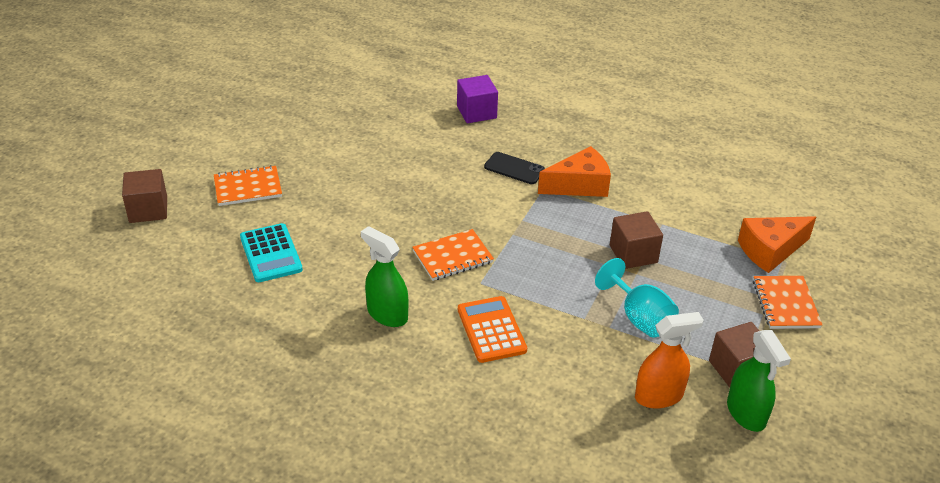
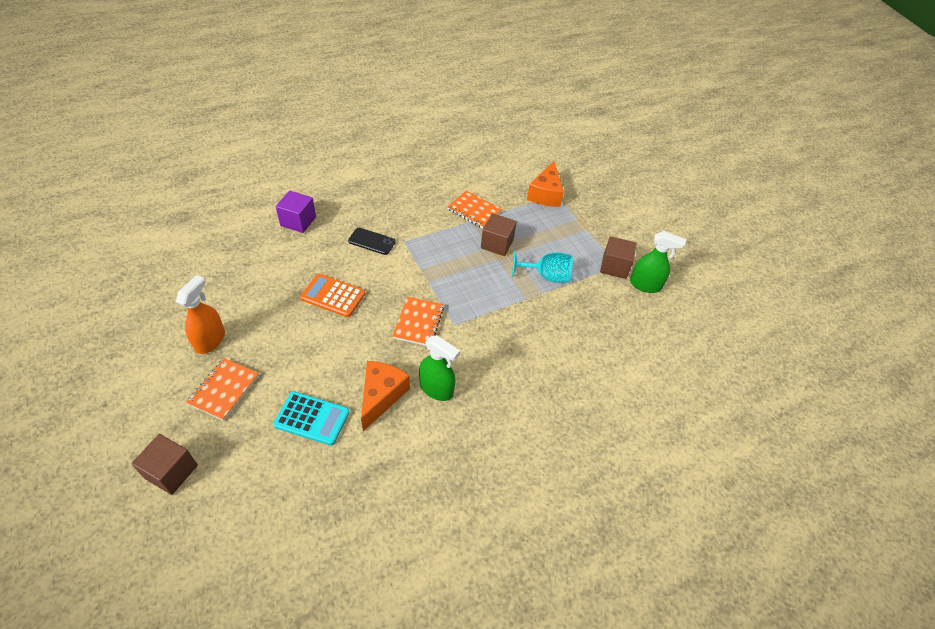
camera: 55 degrees left, 10 degrees up
green spray bottle [361,226,408,327] -> green spray bottle turned 135 degrees counterclockwise [419,335,460,401]
orange calculator [458,296,527,363] -> orange calculator moved to [300,274,365,317]
black phone [484,152,545,184] -> black phone turned 45 degrees clockwise [348,228,396,255]
orange cheese [538,146,611,197] -> orange cheese moved to [361,361,410,431]
orange spray bottle [635,312,704,409] -> orange spray bottle moved to [176,275,225,354]
orange notebook [753,276,822,329] -> orange notebook moved to [447,190,502,228]

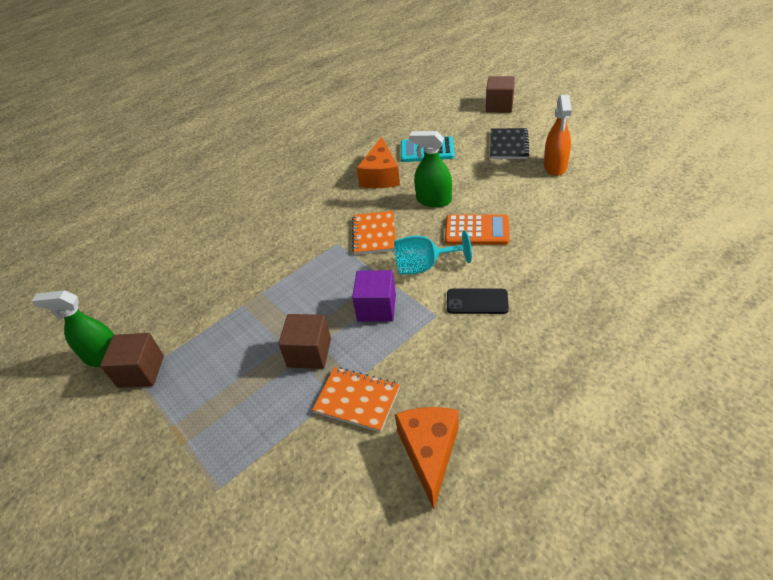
camera: 175 degrees right, 5 degrees down
orange notebook [186,358,259,421] -> black notebook [490,128,530,159]
purple cube [276,191,316,233] -> purple cube moved to [352,270,396,322]
green spray bottle [419,335,460,401] -> green spray bottle moved to [409,131,452,207]
turquoise goblet [512,251,573,283] -> turquoise goblet moved to [394,231,472,275]
orange cheese [527,161,564,207] -> orange cheese moved to [395,407,459,509]

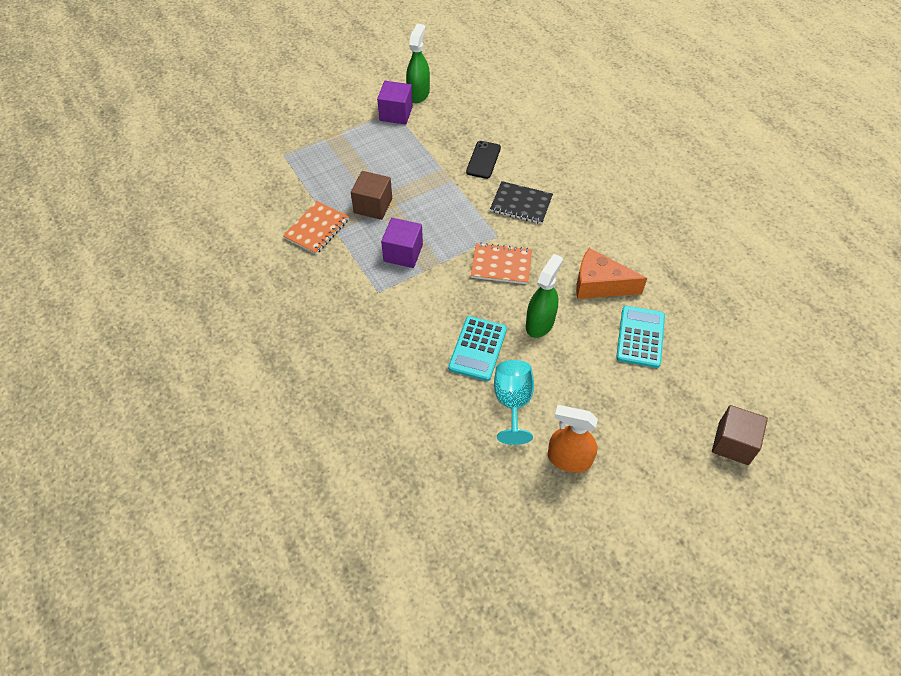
camera: 95 degrees right, 10 degrees up
brown cube [100,333,164,388] -> purple cube [377,81,413,124]
turquoise goblet [394,231,472,275] -> turquoise goblet moved to [494,360,534,445]
orange cheese [395,407,459,509] -> none
orange calculator [445,214,510,245] -> turquoise calculator [448,316,507,381]
black phone [447,289,509,314] -> black phone moved to [466,141,501,179]
black notebook [490,128,530,159] -> black notebook moved to [490,181,553,224]

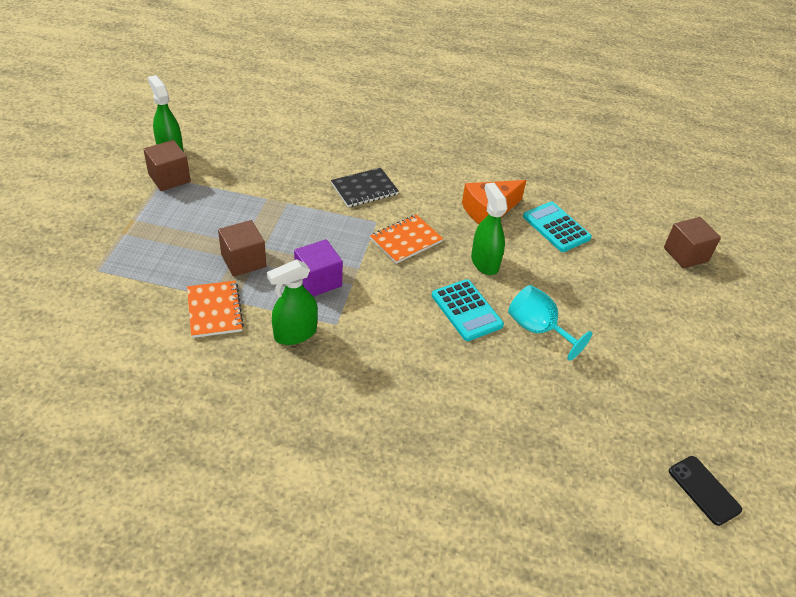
camera: 50 degrees left, 10 degrees down
purple cube [377,81,413,124] -> brown cube [143,140,191,191]
black phone [466,141,501,179] -> black phone moved to [669,456,742,526]
orange spray bottle [548,405,598,473] -> none
none -> green spray bottle [267,259,318,345]

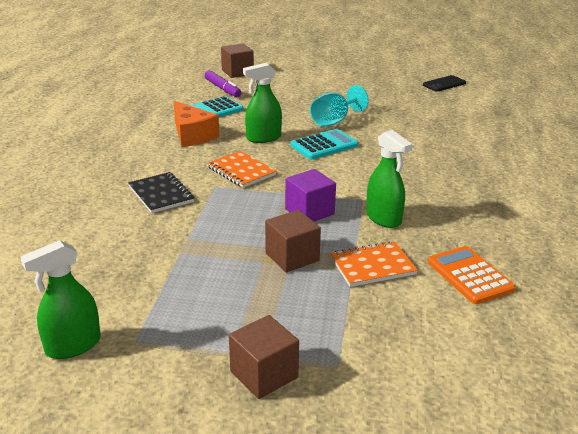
camera: 90 degrees left, 15 degrees down
brown cube [143,140,191,191] -> brown cube moved to [229,315,299,399]
none -> purple marker [204,70,241,97]
none -> orange calculator [428,246,516,304]

